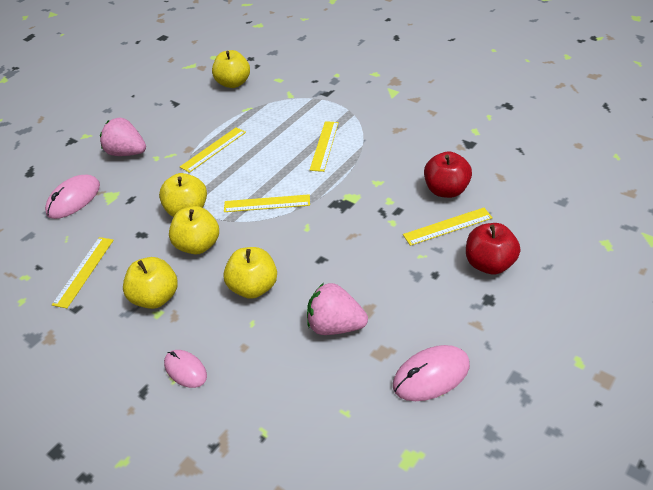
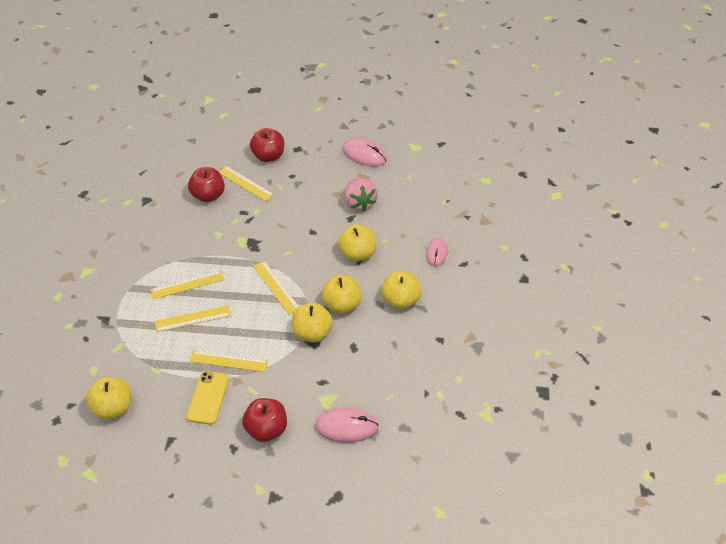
camera: 125 degrees left, 5 degrees up
yellow ruler [52,237,114,308] -> yellow ruler moved to [155,305,231,332]
pink strawberry [100,118,146,156] -> red apple [242,398,287,442]
none -> yellow phone [187,371,229,425]

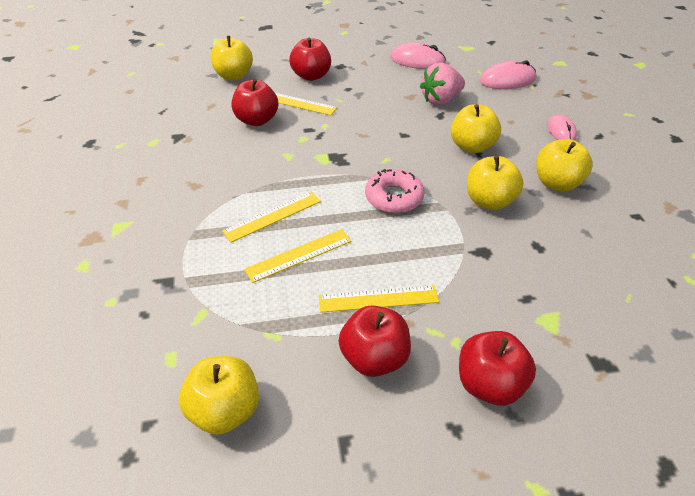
camera: 15 degrees left, 5 degrees down
yellow phone [187,371,229,425] -> red apple [339,306,411,377]
yellow ruler [253,261,299,314] -> pink donut [365,169,424,213]
yellow apple [292,302,333,342] -> yellow apple moved to [211,36,253,80]
pink mouse [315,408,379,443] -> pink mouse moved to [480,60,537,89]
pink strawberry [344,178,378,211] -> pink strawberry turned 90 degrees clockwise [420,63,465,105]

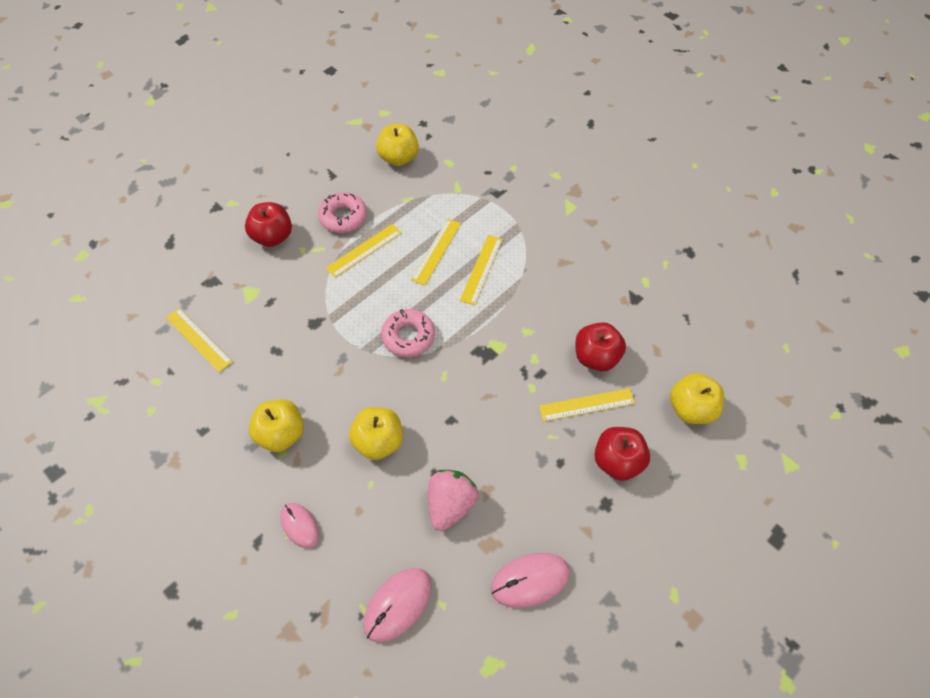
camera: 145 degrees right, 15 degrees up
red apple [339,306,411,377] -> pink donut [318,192,367,233]
yellow apple [467,156,524,210] -> none
none -> yellow ruler [166,308,233,372]

